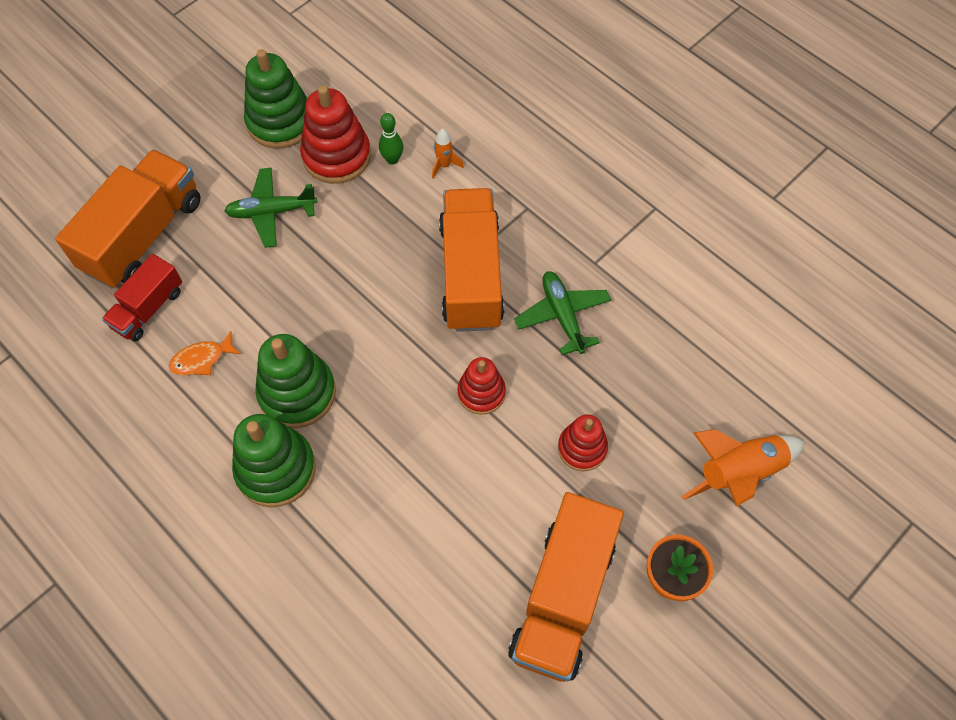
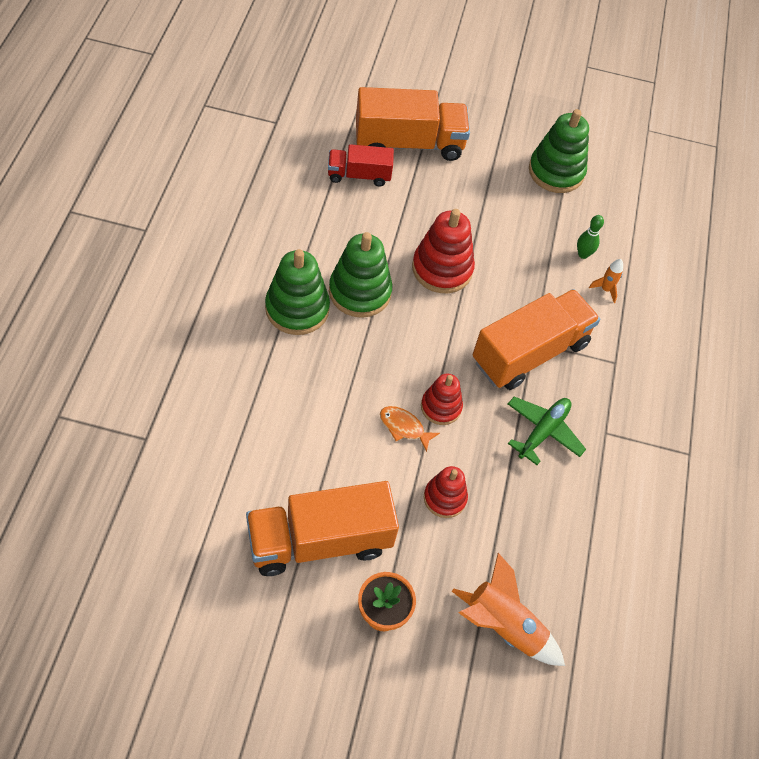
camera: 50 degrees right, 5 degrees down
orange fish [169,331,241,376] -> orange fish moved to [380,406,440,452]
green plane [225,168,317,248] -> none
red stacking toy [300,85,371,184] -> red stacking toy moved to [412,209,475,293]

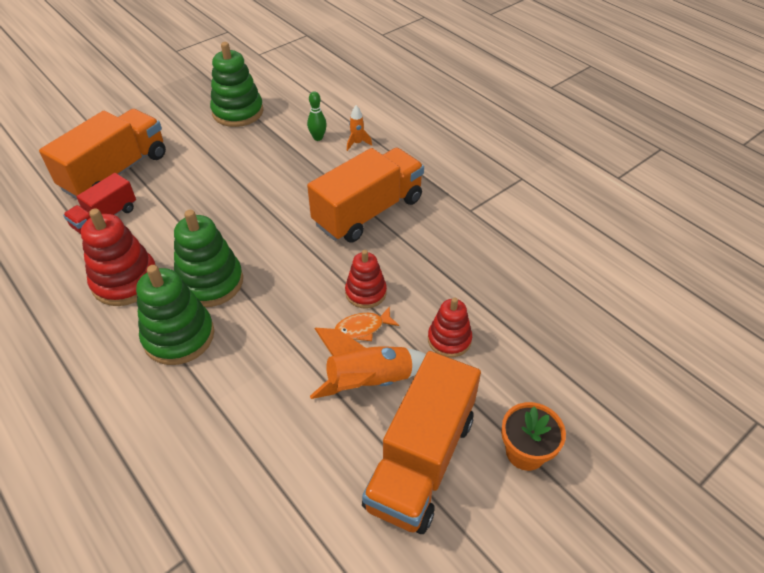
camera: 45 degrees left, 10 degrees down
red stacking toy [412,209,475,293] -> red stacking toy moved to [81,208,155,306]
orange rocket [452,553,565,666] -> orange rocket moved to [310,328,426,399]
orange truck [473,289,600,390] -> orange truck turned 45 degrees clockwise [307,148,424,243]
green plane [508,397,586,465] -> none

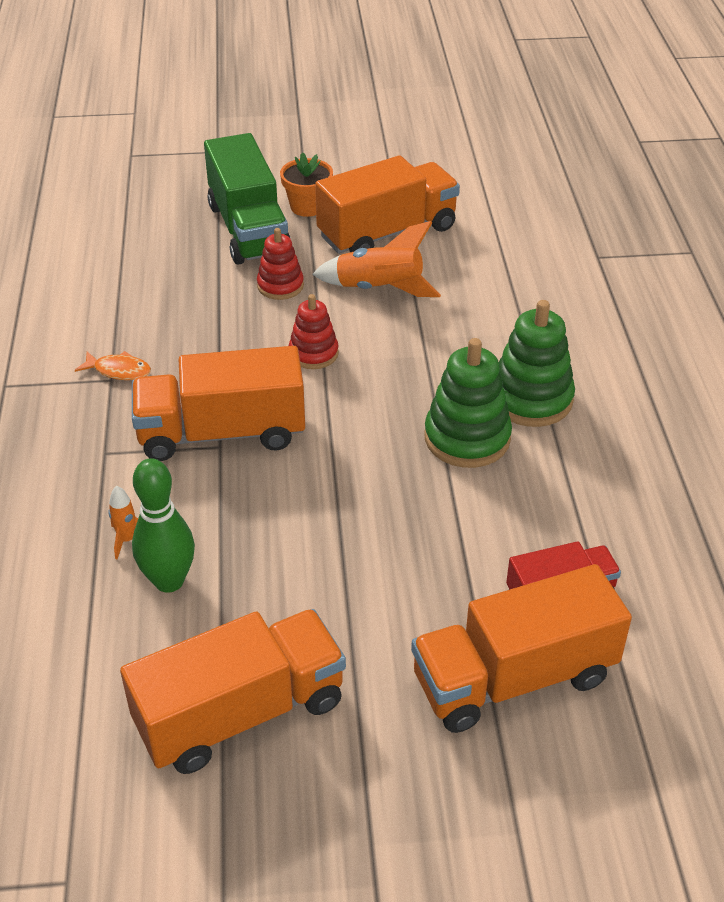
camera: 145 degrees left, 5 degrees down
red stacking toy [81,208,155,306] -> none
green stacking toy [210,42,263,127] -> orange truck [120,609,346,774]
green bowling pin [307,91,327,141] -> green bowling pin [132,458,195,593], size x1.75
orange fish [334,306,399,341] -> orange fish moved to [75,351,151,380]
none -> green truck [204,133,291,264]

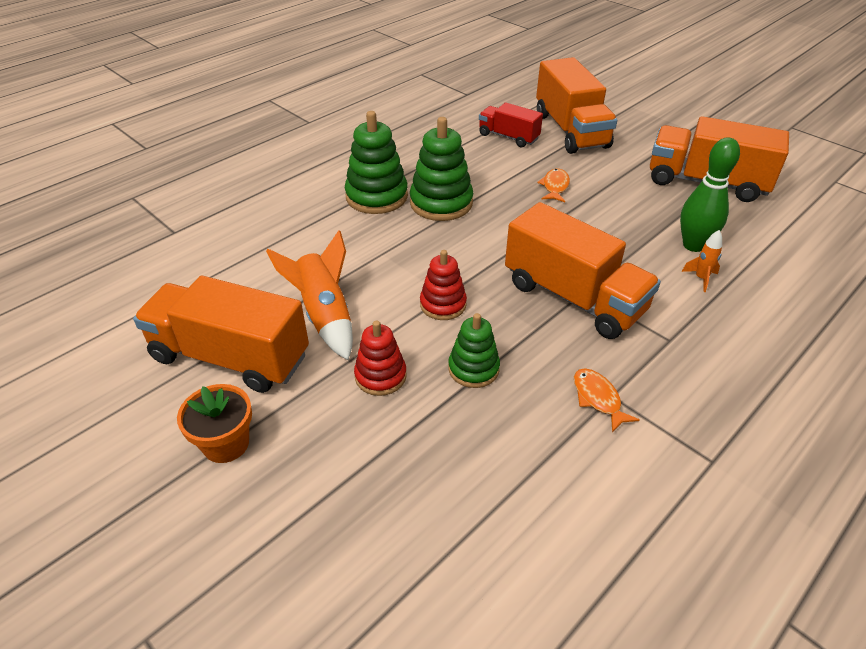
camera: 130 degrees left, 0 degrees up
green truck [204,133,291,264] -> none
orange truck [411,564,632,733] -> orange truck turned 45 degrees clockwise [536,57,617,154]
none -> green stacking toy [448,313,500,388]
none -> orange fish [537,169,570,202]

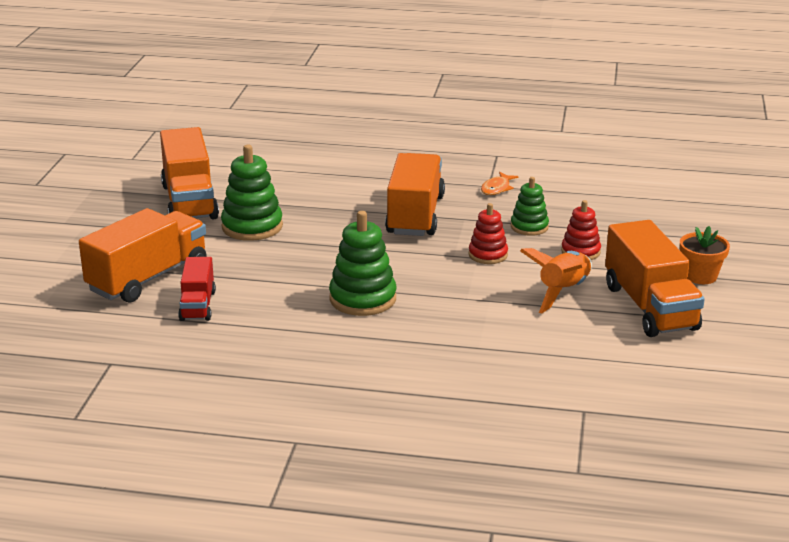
camera: 125 degrees left, 15 degrees down
green stacking toy [345,111,408,214] -> green stacking toy moved to [221,145,283,241]
orange fish [537,169,570,202] -> none
green bowling pin [680,137,740,252] -> none
orange rocket [682,230,722,292] -> none

